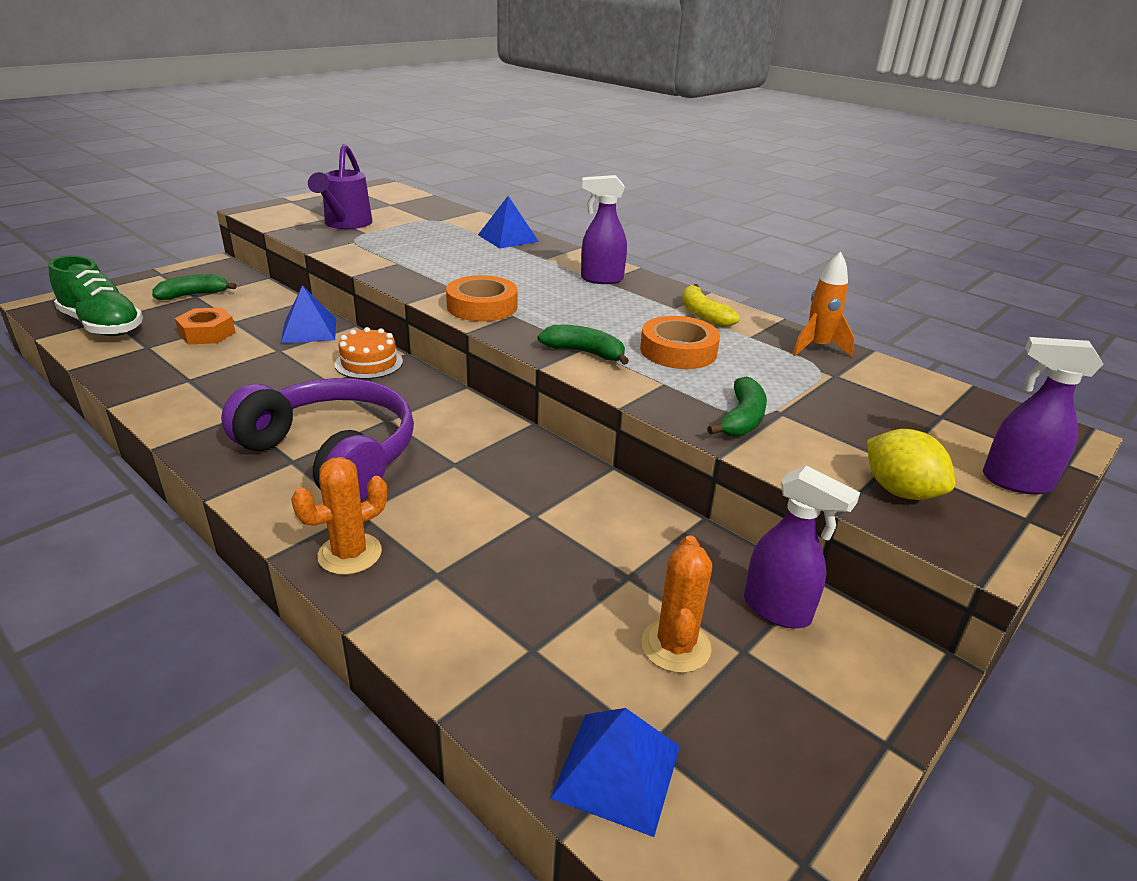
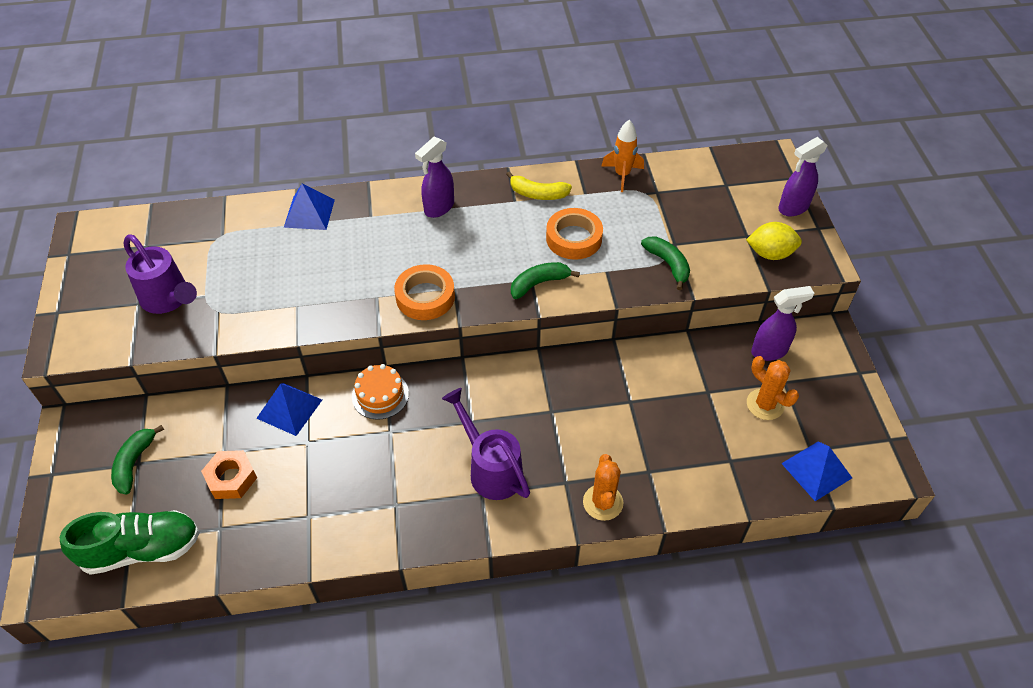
camera: 50 degrees left, 20 degrees up
purple headphones [221,378,414,501] -> purple watering can [442,388,530,500]

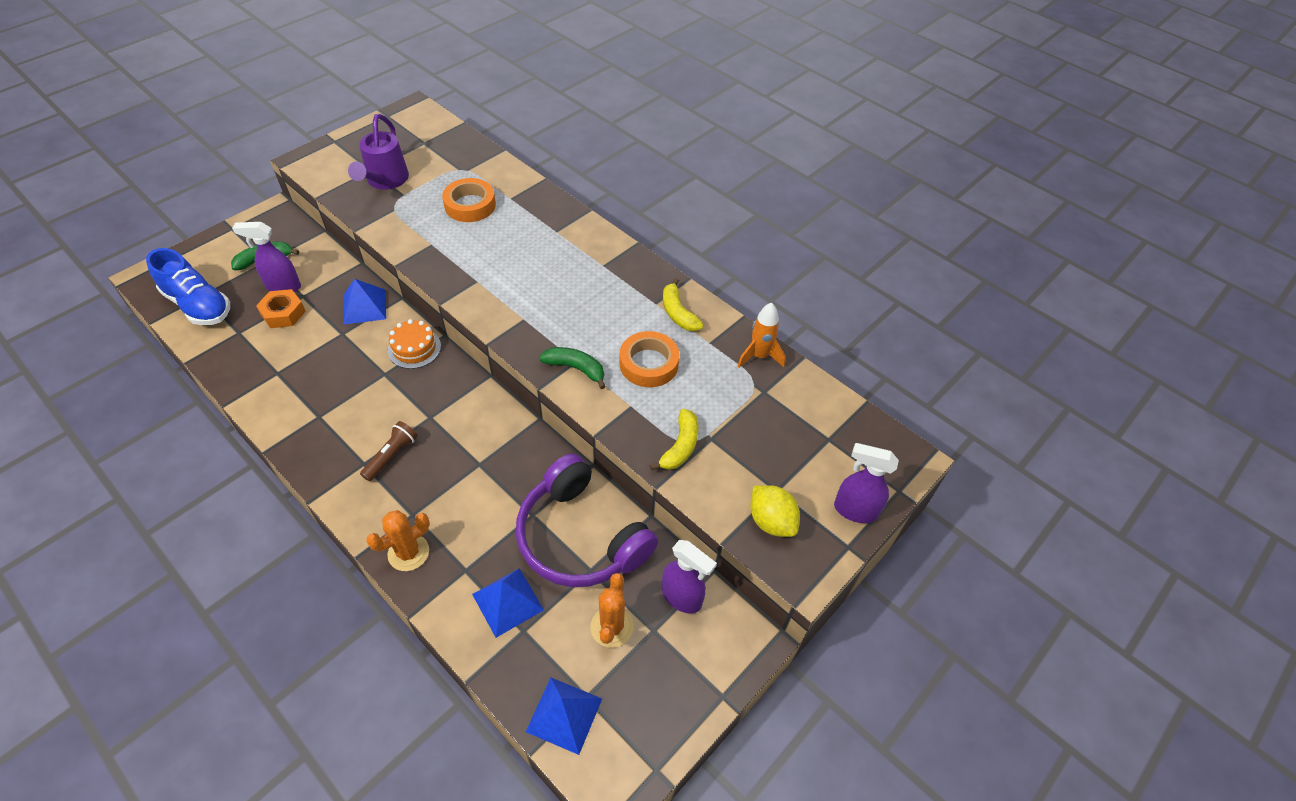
camera: 50 degrees right, 0 degrees up
green shoe [60,510,199,575] -> blue shoe [146,248,230,325]
blue pyramid [284,184,335,230] -> blue pyramid moved to [472,568,544,638]
orange tape [394,264,455,320] -> orange tape moved to [442,178,496,222]
purple spray bottle [415,137,454,218] -> purple spray bottle moved to [232,222,301,292]
purple watering can [442,388,530,500] -> brown flashlight [360,421,417,481]
green banana [641,237,690,290] -> yellow banana [650,409,699,470]
none -> purple headphones [516,453,658,587]

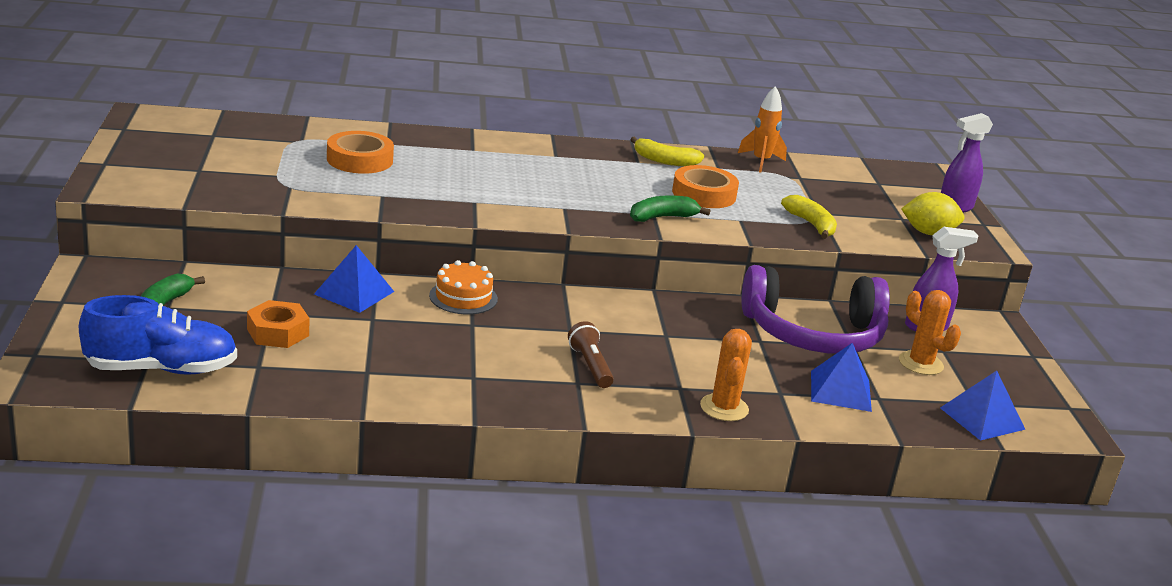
camera: 50 degrees left, 25 degrees down
purple spray bottle [232,222,301,292] -> none
purple watering can [348,114,409,190] -> none

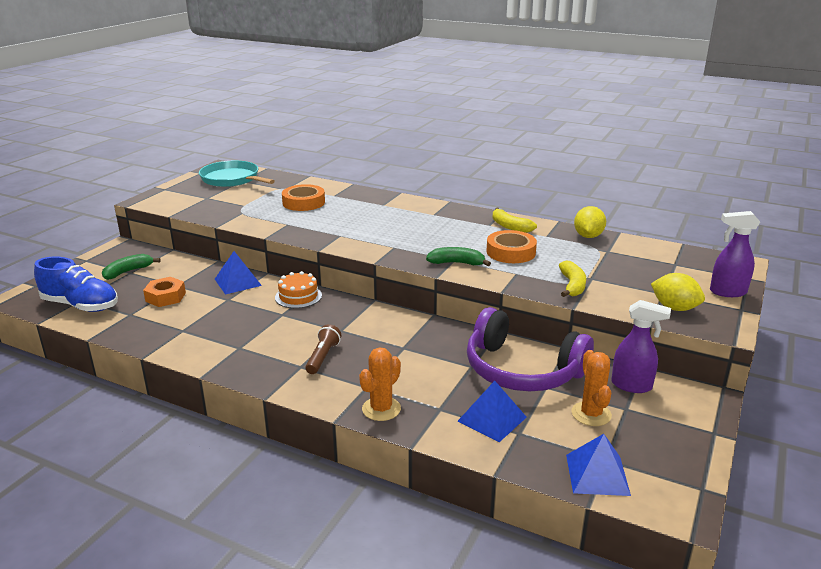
camera: 35 degrees right, 0 degrees up
orange rocket [738,86,787,173] -> yellow lemon [574,206,606,238]
none -> turquoise pan [199,161,275,187]

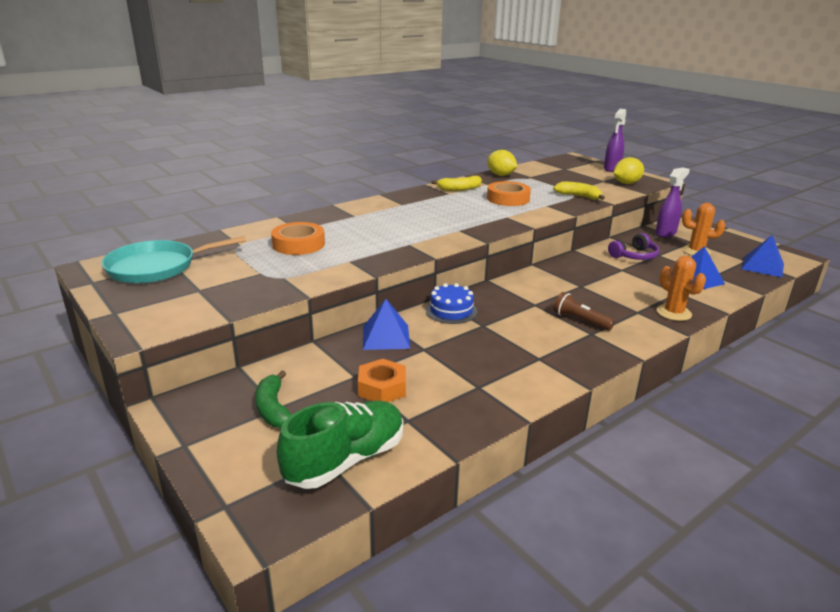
camera: 65 degrees left, 0 degrees up
blue shoe [34,257,118,312] -> green shoe [277,401,403,489]
orange cake [275,271,322,308] -> blue cake [426,283,477,324]
green banana [426,247,491,266] -> none
purple headphones [467,307,594,391] -> purple headphones [608,233,659,260], size x0.50

